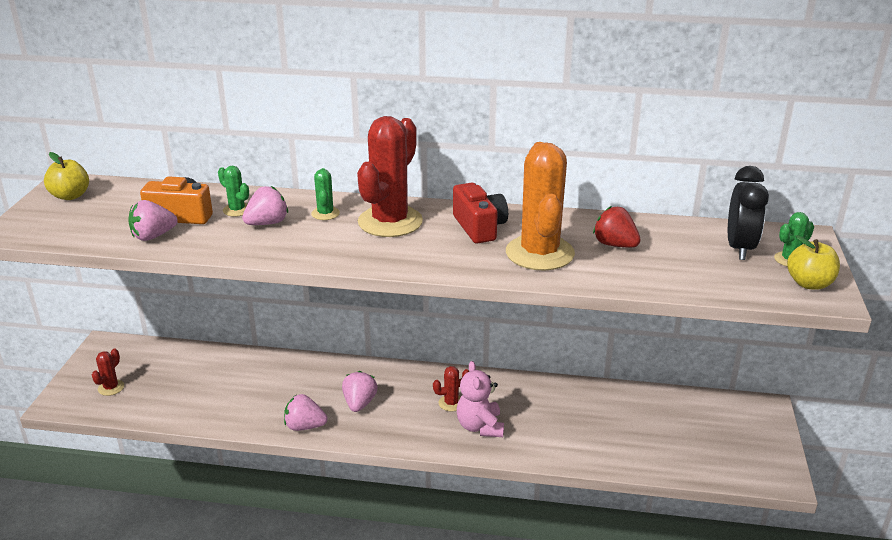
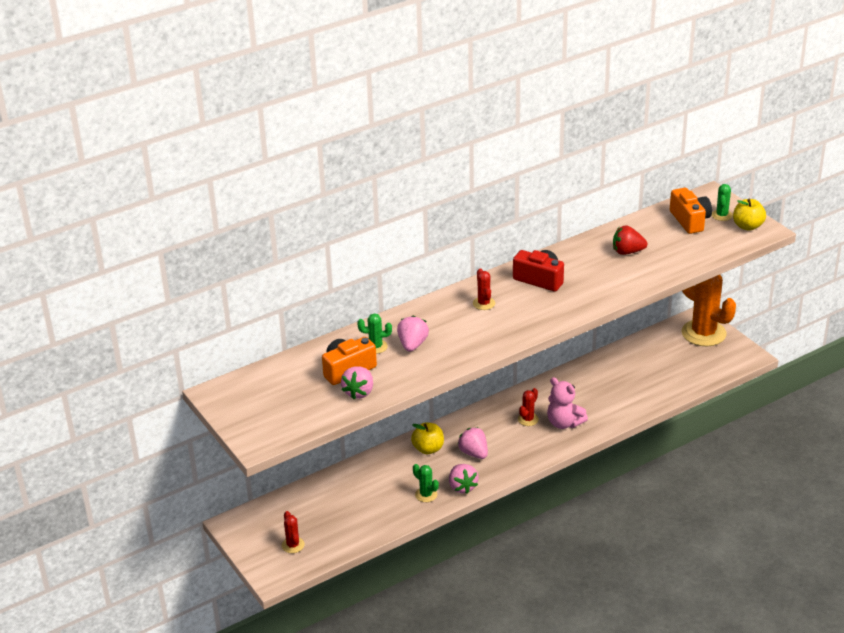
camera: 40 degrees left, 5 degrees up
yellow apple [44,152,89,200] -> yellow apple moved to [411,422,444,454]
pink strawberry [284,394,328,431] -> pink strawberry turned 75 degrees counterclockwise [449,464,478,494]
green cactus [311,168,340,220] -> green cactus moved to [413,464,439,502]
red cactus [357,116,423,237] -> red cactus [473,268,495,310], size x0.44
orange cactus [506,142,575,270] -> orange cactus moved to [682,275,736,346]
black clock [728,166,769,260] -> orange camera [670,188,712,234]

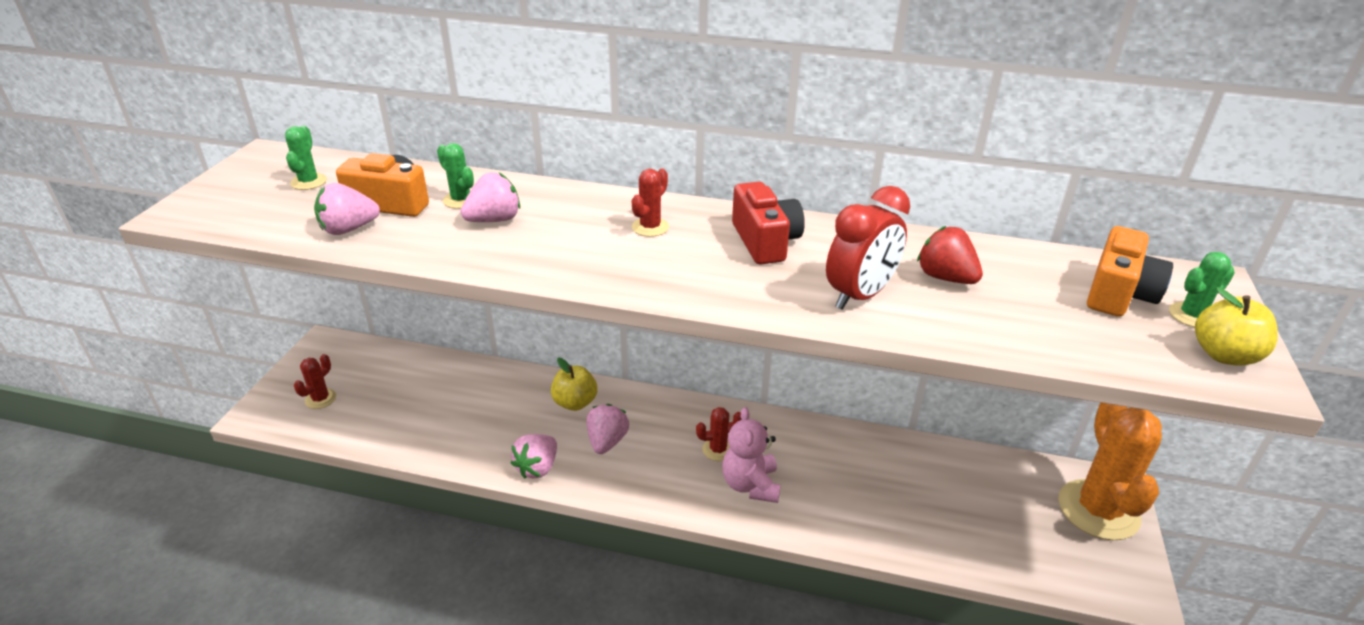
camera: 45 degrees right, 0 degrees up
green cactus [413,464,439,502] -> green cactus moved to [285,126,327,190]
none -> red clock [826,186,910,310]

